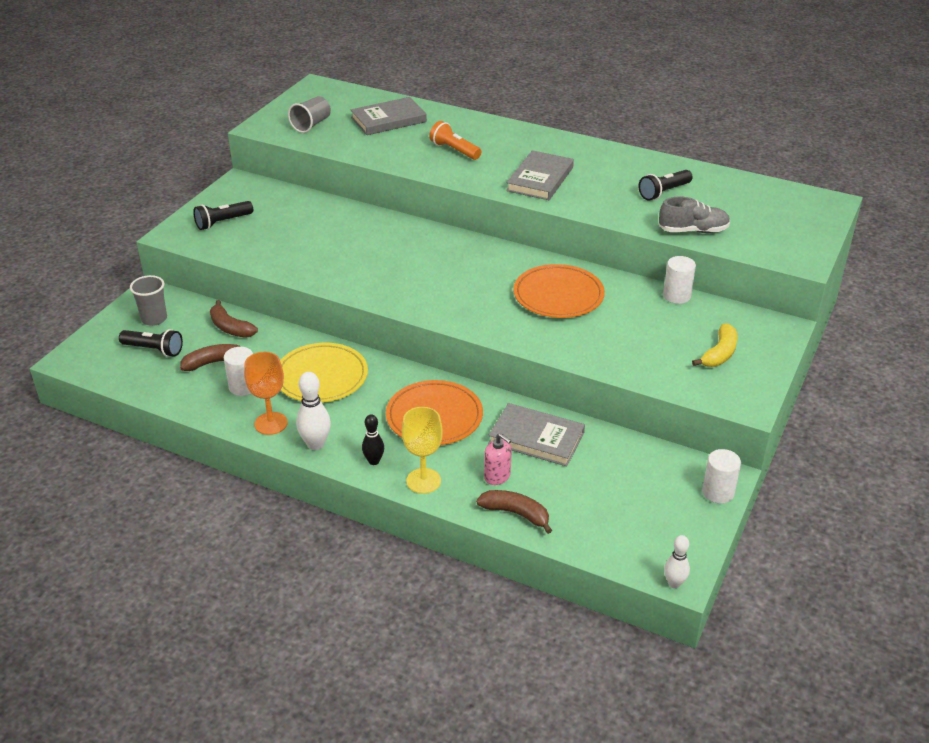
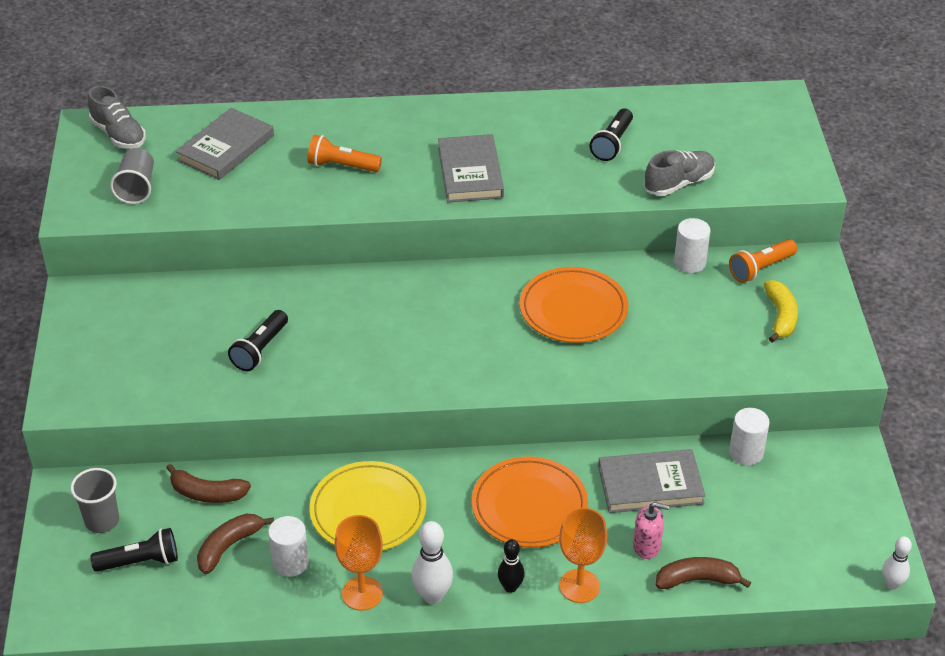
camera: 30 degrees left, 5 degrees up
black flashlight [193,201,253,230] -> black flashlight moved to [228,310,288,371]
yellow goblet [402,407,443,494] -> orange goblet [559,508,607,603]
white cylinder [702,449,741,504] -> white cylinder moved to [729,408,770,465]
none -> grey shoe [88,86,146,149]
none -> orange flashlight [729,239,797,283]

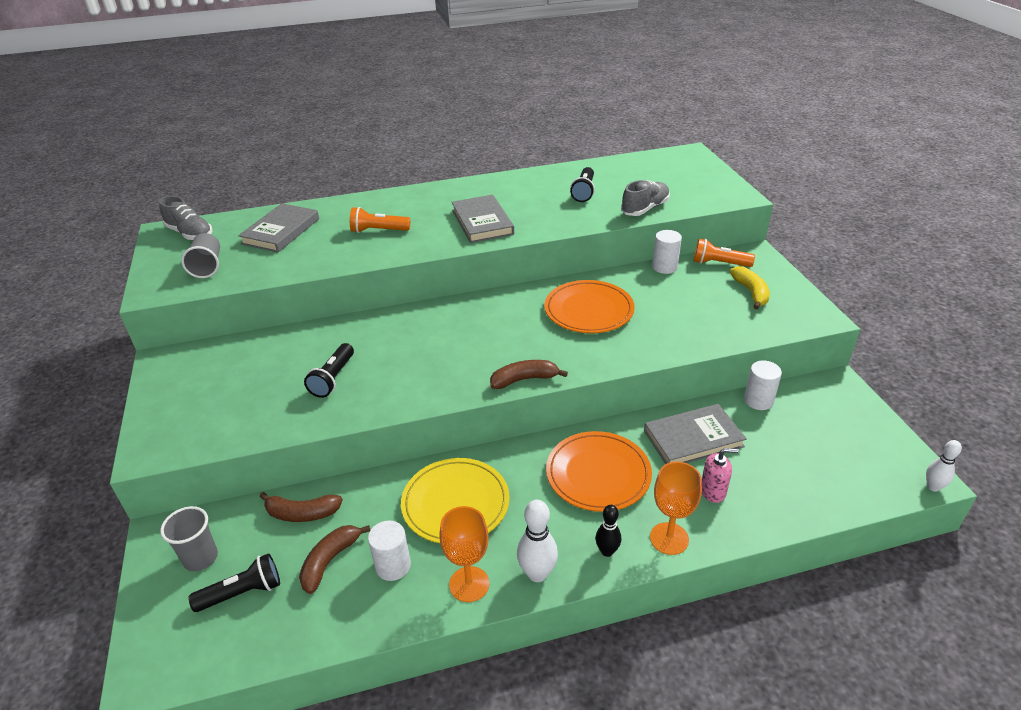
camera: 10 degrees left, 5 degrees down
brown banana [656,557,751,589] -> brown banana moved to [490,360,568,389]
orange flashlight [729,239,797,283] -> orange flashlight turned 60 degrees clockwise [694,239,755,267]

